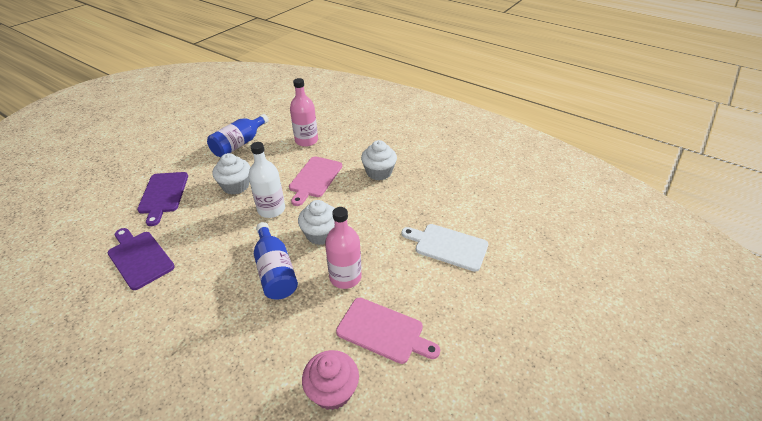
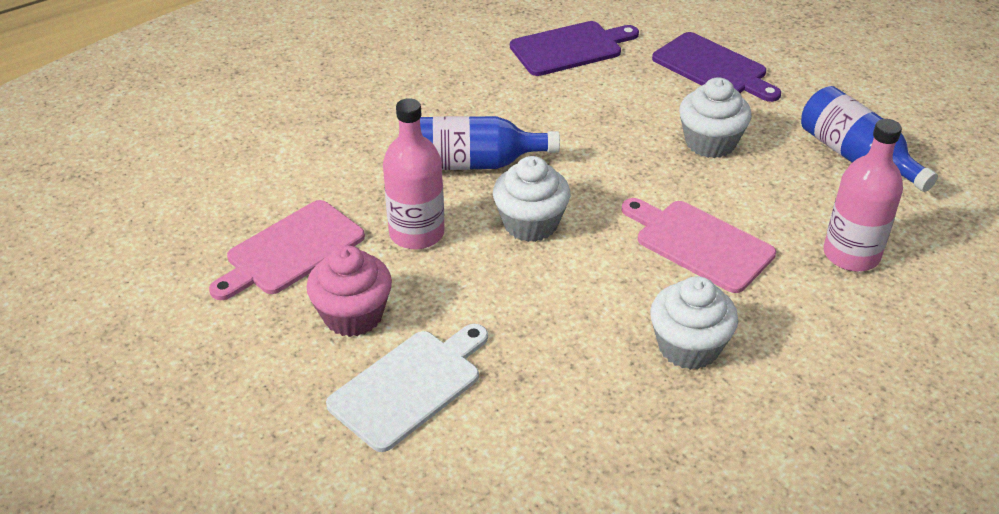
camera: 110 degrees right, 0 degrees up
purple cutting board [137,172,188,226] -> purple cutting board turned 150 degrees counterclockwise [652,32,781,102]
white bottle [248,142,285,218] -> none
pink cupcake [302,350,359,410] -> pink cupcake moved to [306,245,392,337]

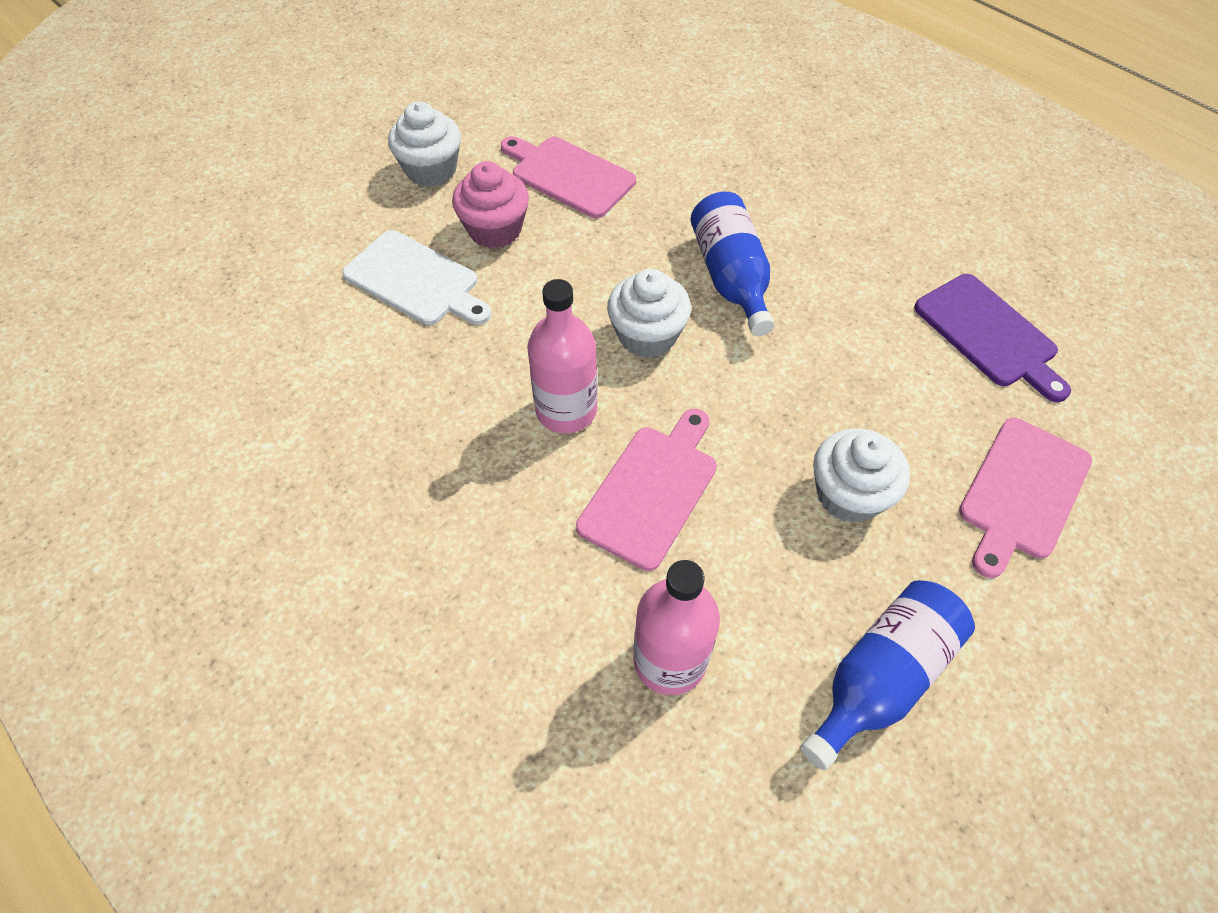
camera: 80 degrees right, 15 degrees up
pink bottle [383,98,445,249] -> pink bottle moved to [527,279,598,433]
white cupcake [650,276,738,370] -> white cupcake moved to [388,101,461,187]
purple cutting board [652,32,781,102] -> pink cutting board [959,418,1092,578]

